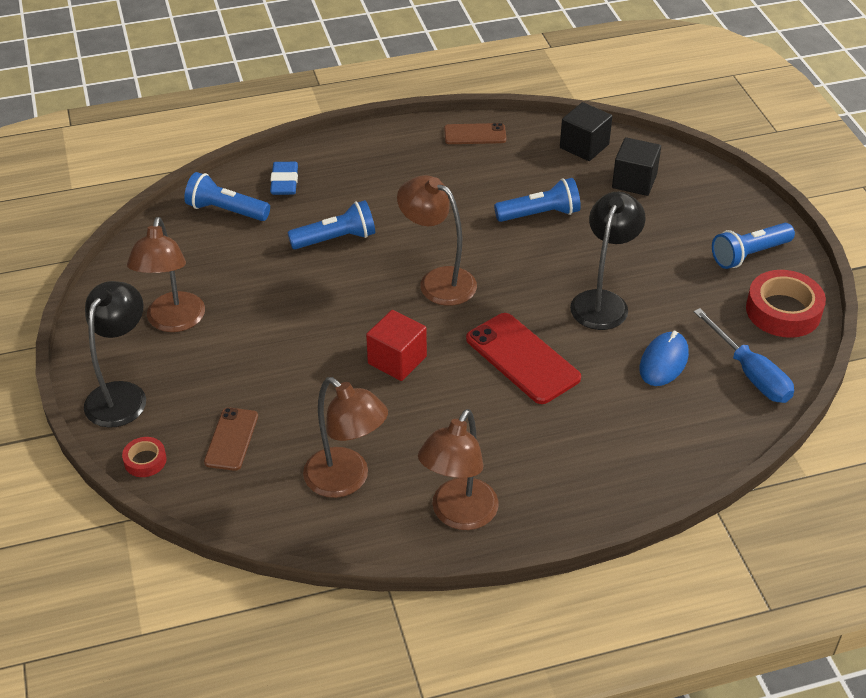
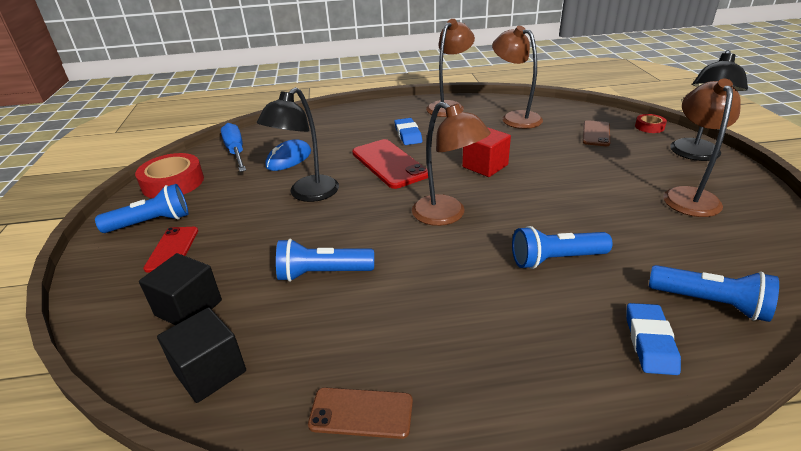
camera: 170 degrees left, 10 degrees down
none -> red phone [143,227,198,273]
none -> blue eraser [394,118,422,145]

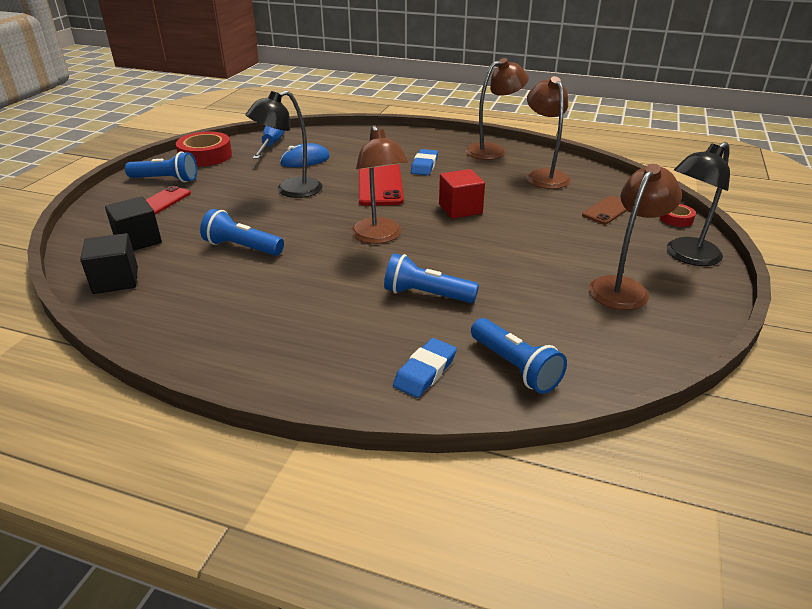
camera: 25 degrees right, 0 degrees up
brown phone [308,387,413,439] -> none

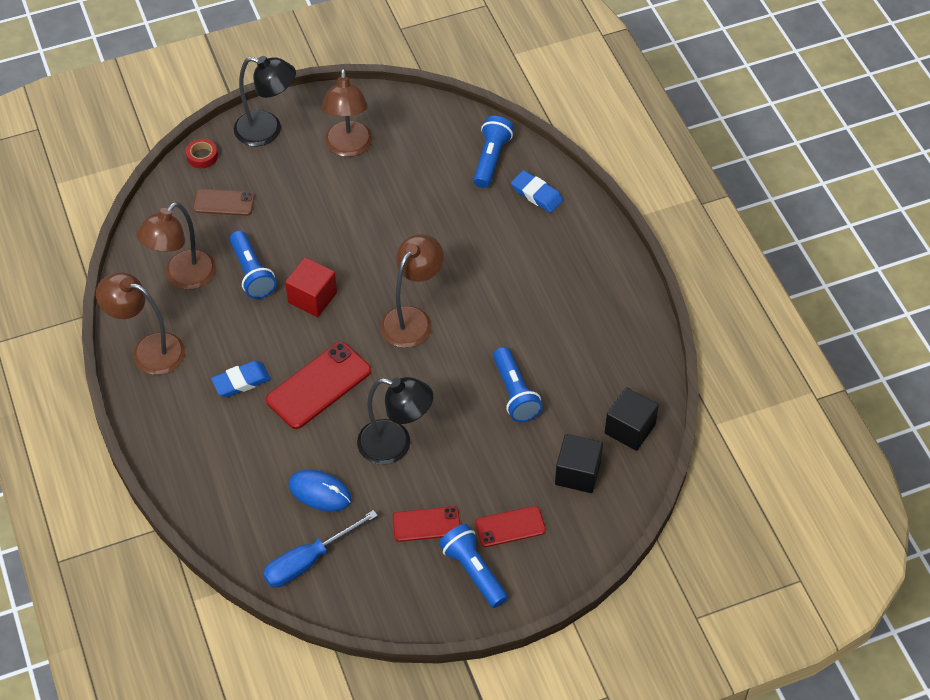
camera: 130 degrees left, 20 degrees up
red tape [176,132,232,167] -> none
blue flashlight [384,253,479,303] -> blue flashlight moved to [229,231,277,299]
blue eraser [393,338,457,398] -> blue eraser turned 45 degrees clockwise [511,170,563,213]
brown lamp [589,164,682,310] -> brown lamp turned 90 degrees counterclockwise [322,69,372,157]
none -> red phone [392,506,460,542]

